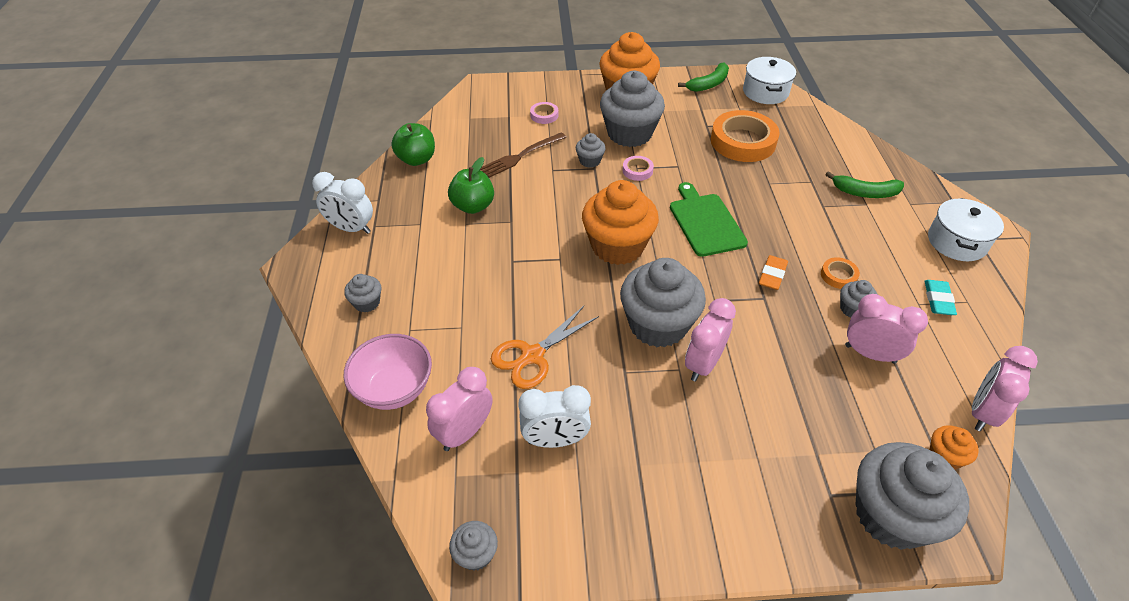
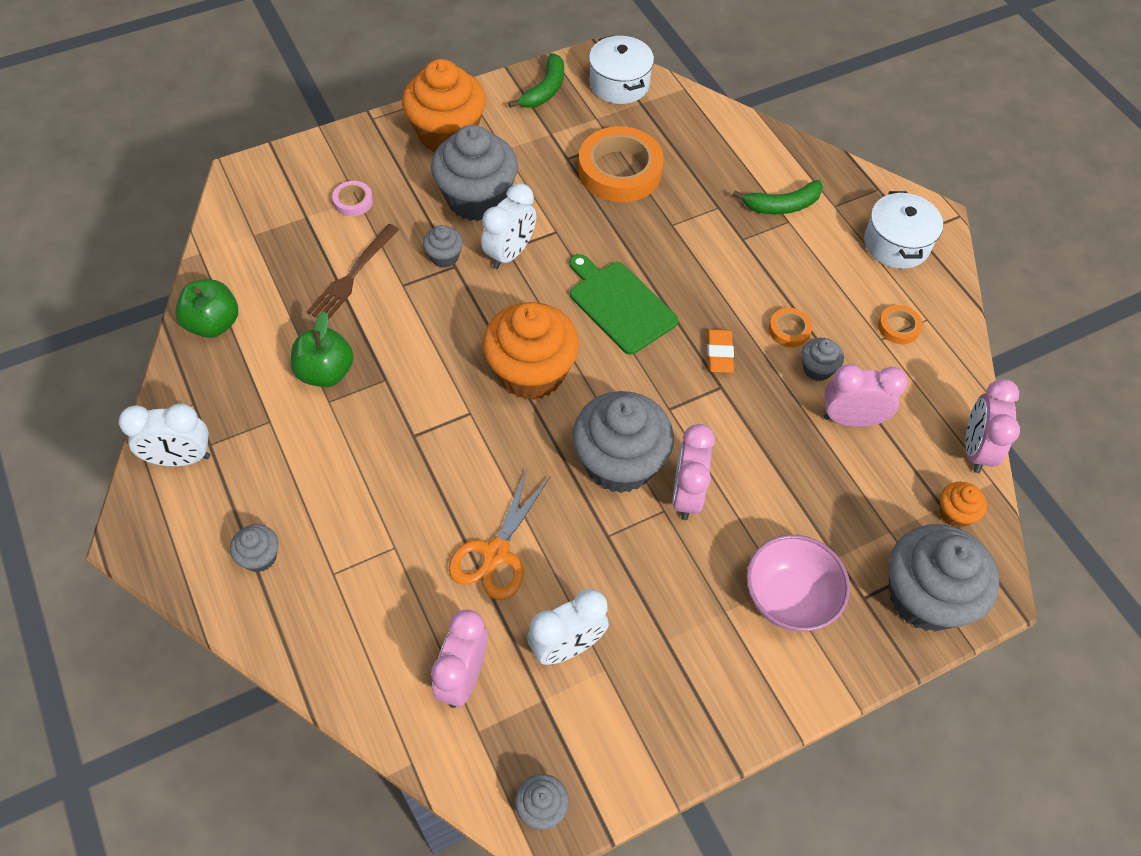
camera: 25 degrees left, 10 degrees up
pink bowl [344,334,432,410] -> pink bowl moved to [746,535,850,632]
pink tape [622,156,654,181] -> white clock [481,183,536,269]
turquoise eraser [924,280,957,315] -> orange tape [878,305,923,344]

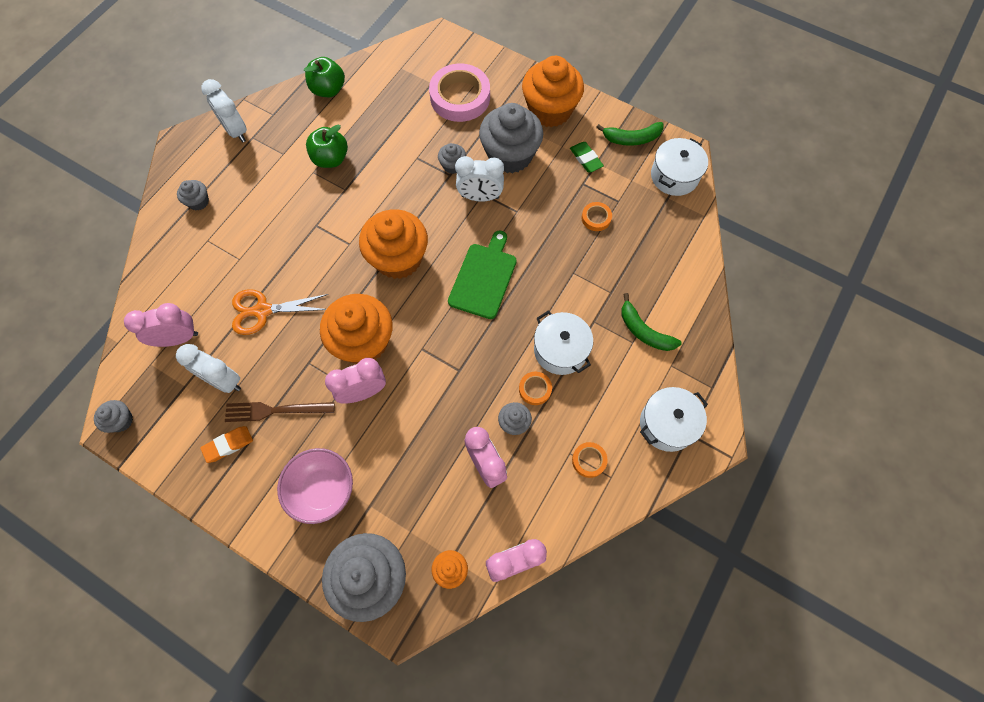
camera: 60 degrees right, 10 degrees up
brown fork [307,224,399,320] -> brown fork moved to [225,402,335,422]
pink tape [332,181,373,216] -> pink tape [429,63,490,122], size x2.21
grey cupcake [572,391,674,493] -> orange cupcake [320,294,393,364]
orange tape [578,126,664,202] -> orange tape [582,202,612,231], size x0.45
orange eraser [707,329,734,373] -> orange eraser moved to [200,426,253,463]
none -> white pot [534,311,593,375]
none -> green eraser [570,142,604,173]

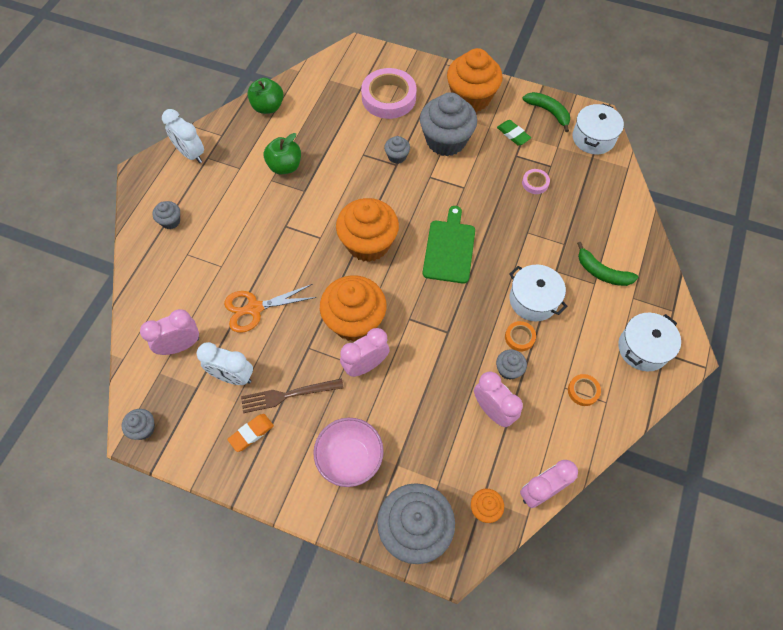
camera: 10 degrees left, 5 degrees down
white clock [455,156,504,202] -> none
orange tape [582,202,612,231] -> pink tape [522,169,550,194]
green banana [596,122,664,146] -> green banana turned 120 degrees counterclockwise [523,92,570,132]

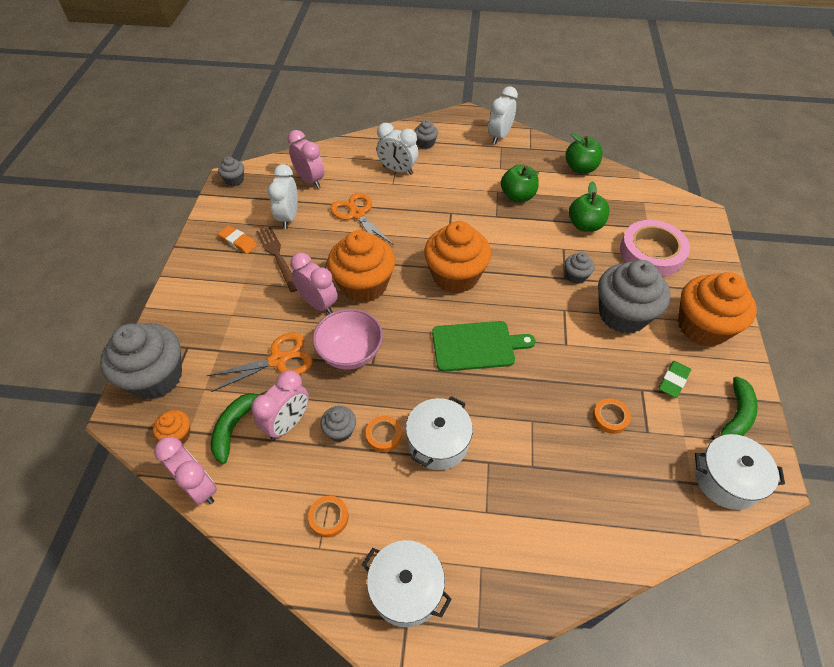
camera: 75 degrees right, 10 degrees down
pink bowl [313,418,384,487] -> pink bowl moved to [312,309,383,370]
pink tape [522,169,550,194] -> orange tape [593,399,631,434]
green banana [577,242,638,286] -> green banana moved to [211,391,267,464]
none -> orange scissors [207,333,313,392]
none -> white clock [377,123,418,175]
none -> green apple [569,181,609,232]

